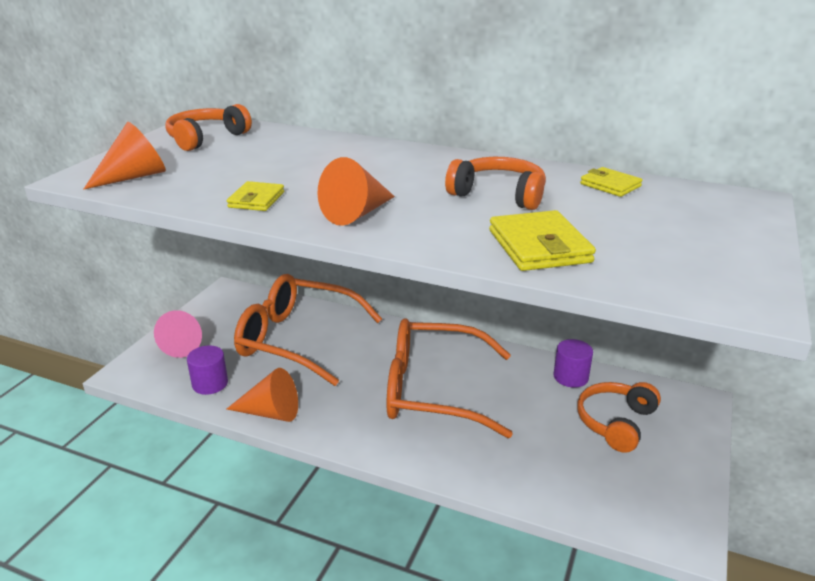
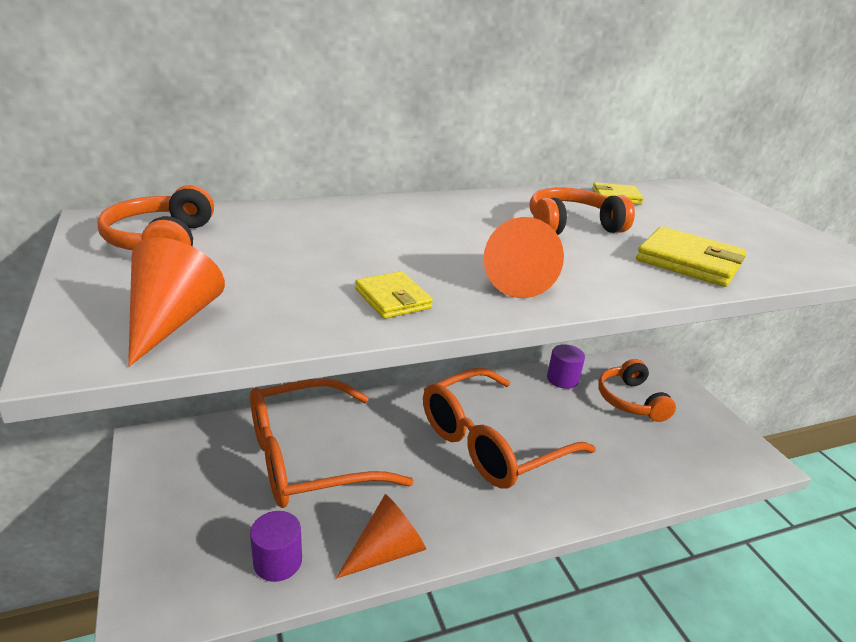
camera: 45 degrees left, 0 degrees up
pink cone [154,310,202,358] -> none

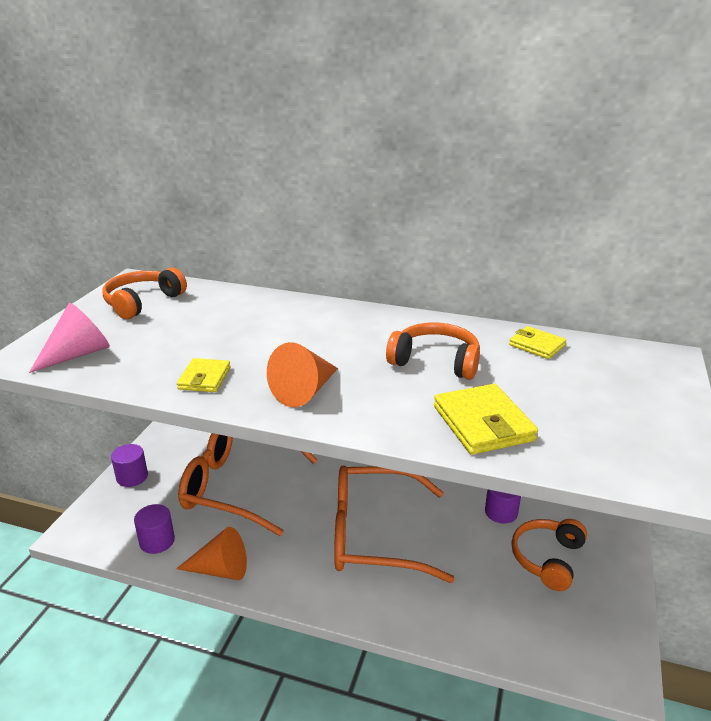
camera: 40 degrees right, 0 degrees up
orange cone [128,237,225,367] -> pink cone [29,303,110,373]
none -> purple cylinder [111,444,148,487]

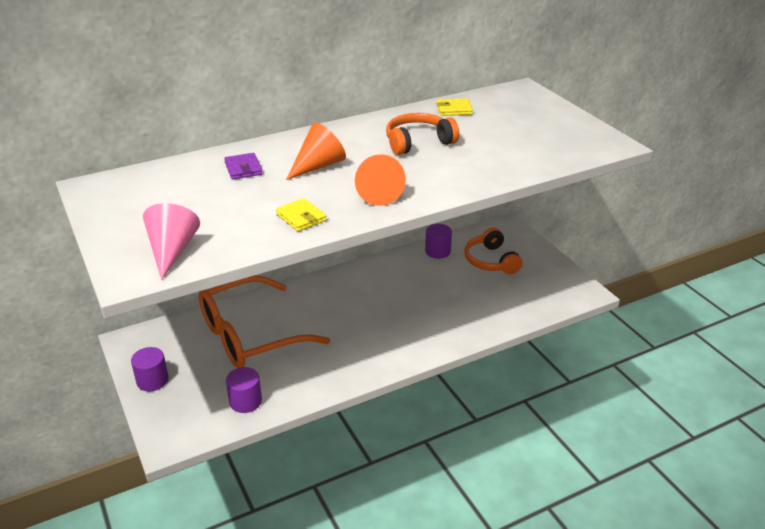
camera: 45 degrees left, 5 degrees up
orange headphones [102,267,187,319] -> none
orange cone [176,527,247,580] -> orange cone moved to [286,123,346,180]
orange glasses [334,465,454,583] -> none
yellow wallet [434,384,538,455] -> none
none -> purple wallet [224,153,263,180]

